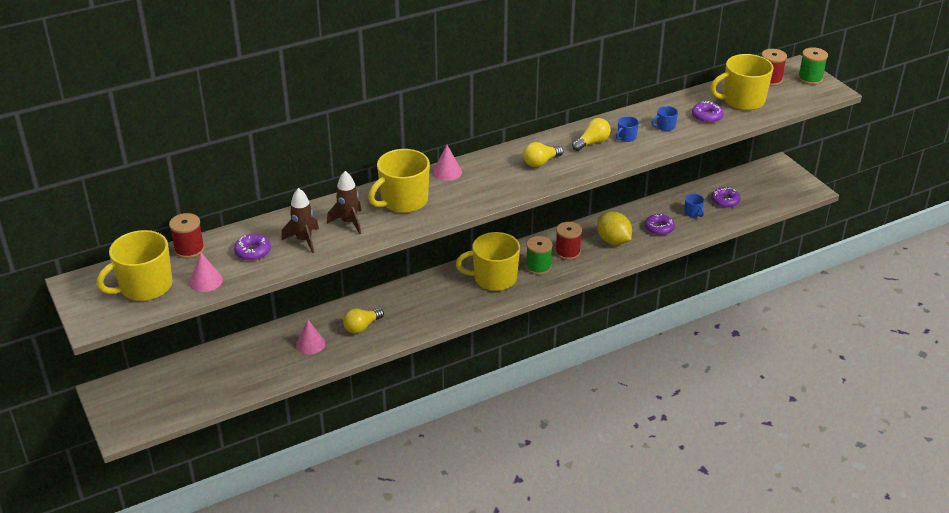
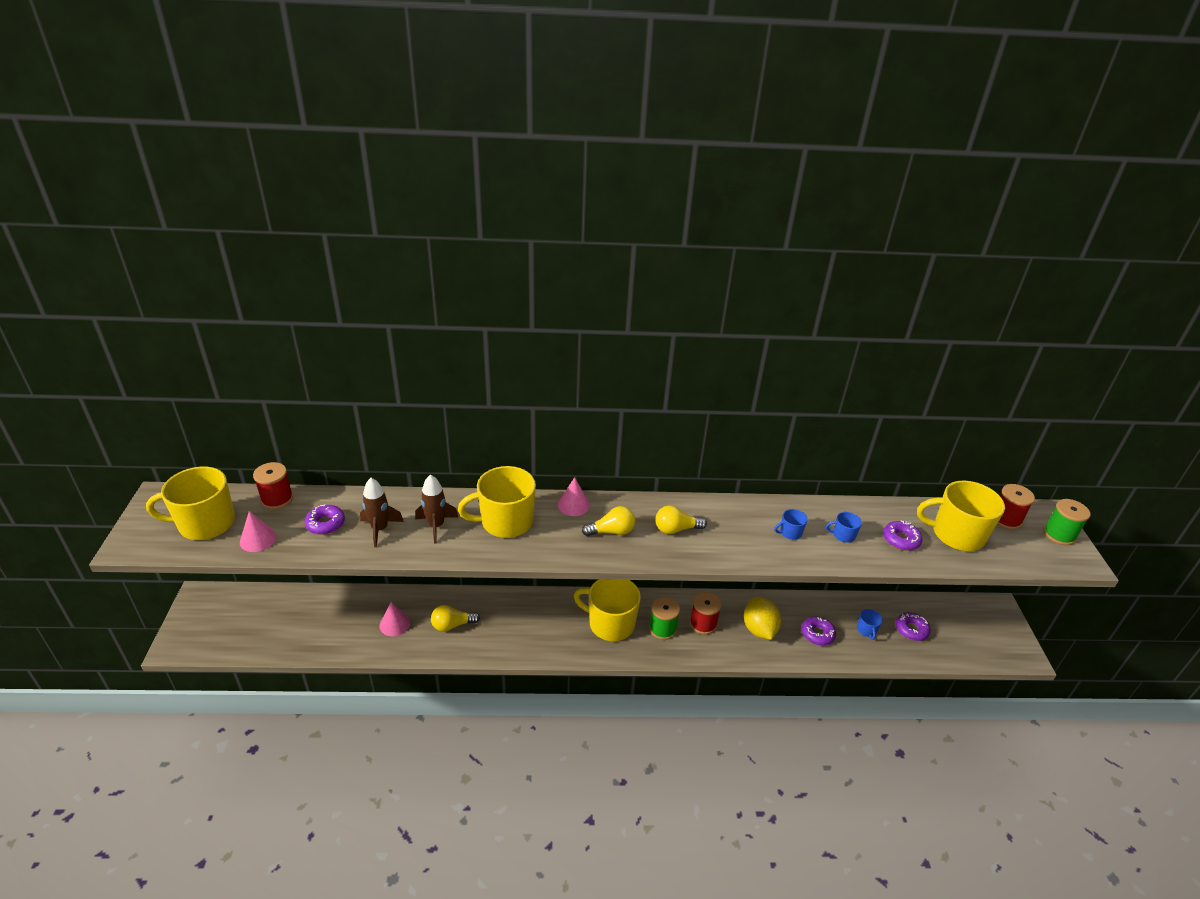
camera: 25 degrees right, 0 degrees up
yellow light bulb [572,118,611,151] -> yellow light bulb moved to [582,506,635,536]

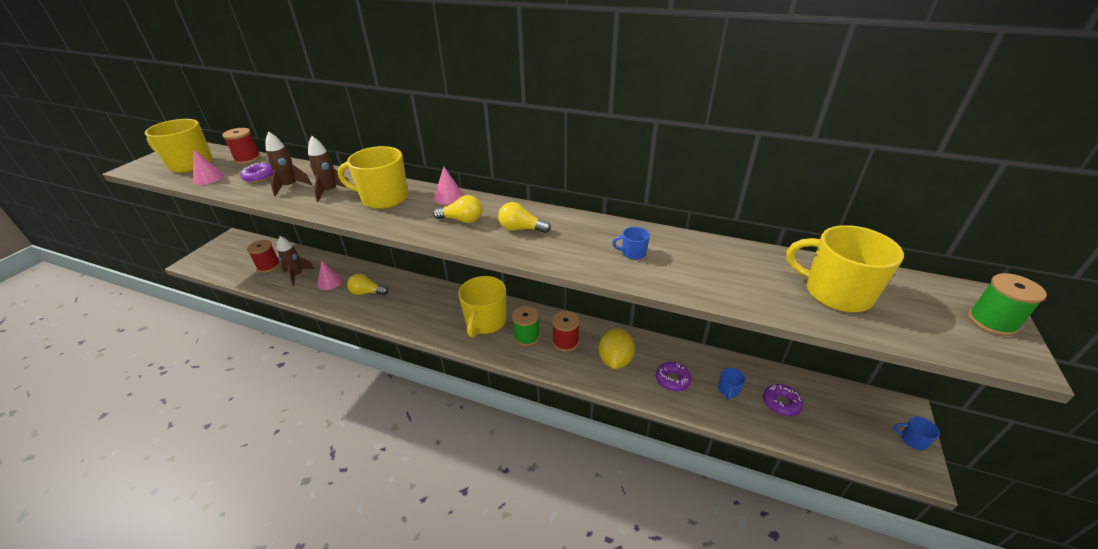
camera: 25 degrees right, 0 degrees up
yellow mug [574,580,641,641] -> yellow mug turned 120 degrees counterclockwise [458,276,507,337]
blue mug [826,512,862,543] -> blue mug moved to [893,416,940,450]
purple donut [883,521,922,551] -> none
red spool [997,484,1035,530] -> red spool moved to [247,240,280,273]
none -> brown rocket [277,236,315,286]

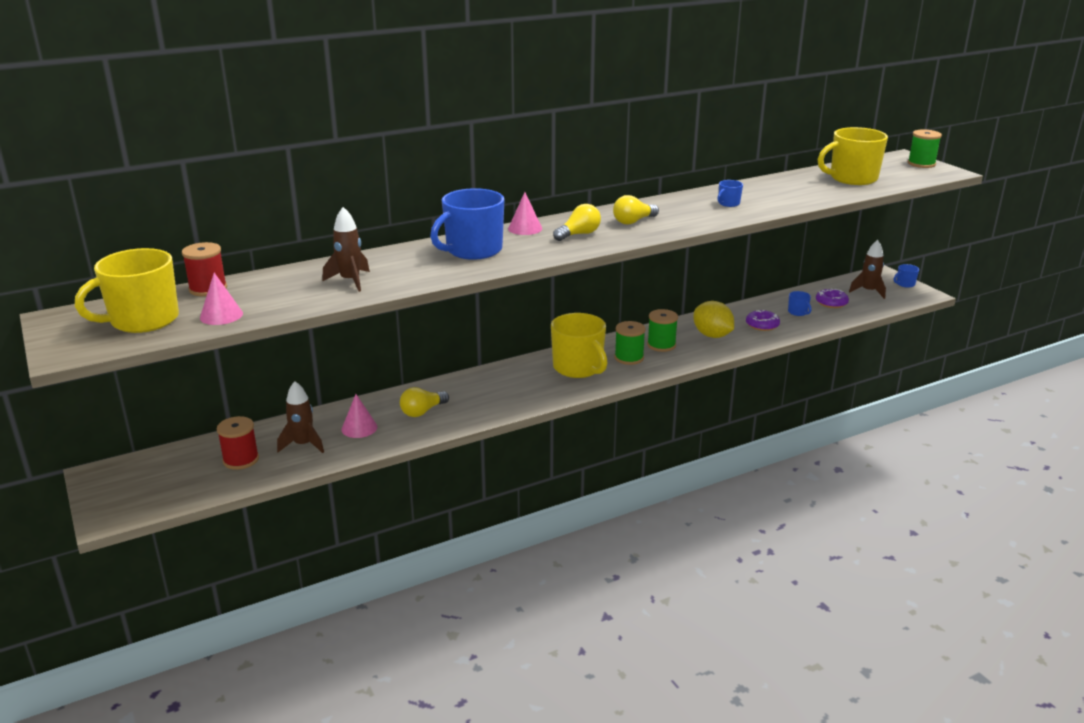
camera: 50 degrees left, 10 degrees down
purple donut [240,162,273,183] -> none
brown rocket [308,136,349,202] -> brown rocket moved to [849,240,886,299]
yellow mug [338,146,408,209] -> blue mug [430,188,505,260]
red spool [552,311,580,352] -> green spool [647,309,678,352]

